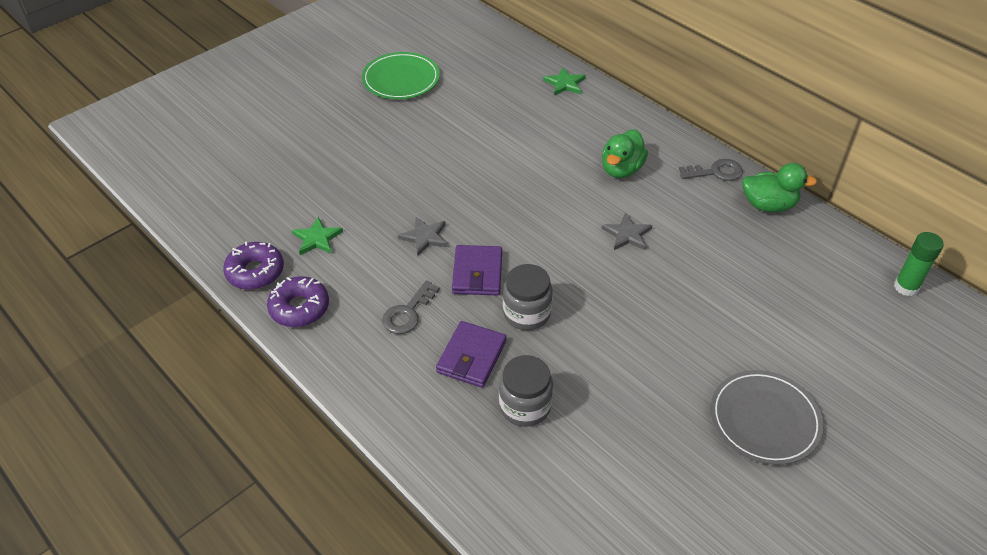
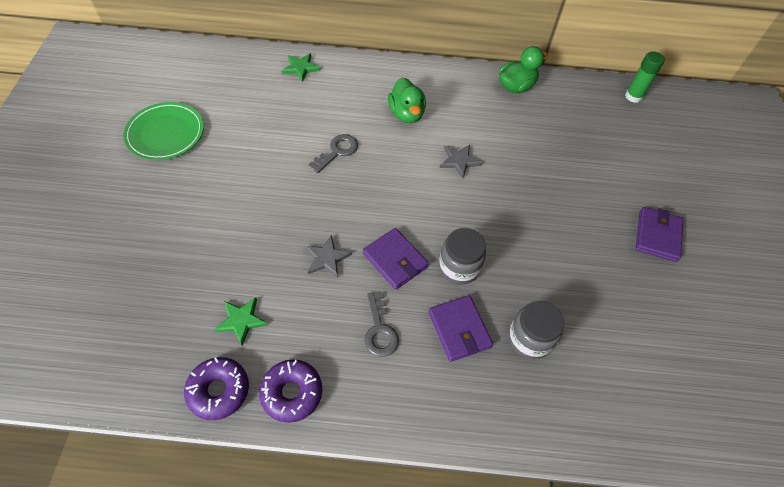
camera: 45 degrees left, 10 degrees up
grey key [679,159,743,181] -> grey key moved to [309,134,358,173]
grey plate [711,370,824,465] -> purple wallet [635,207,683,262]

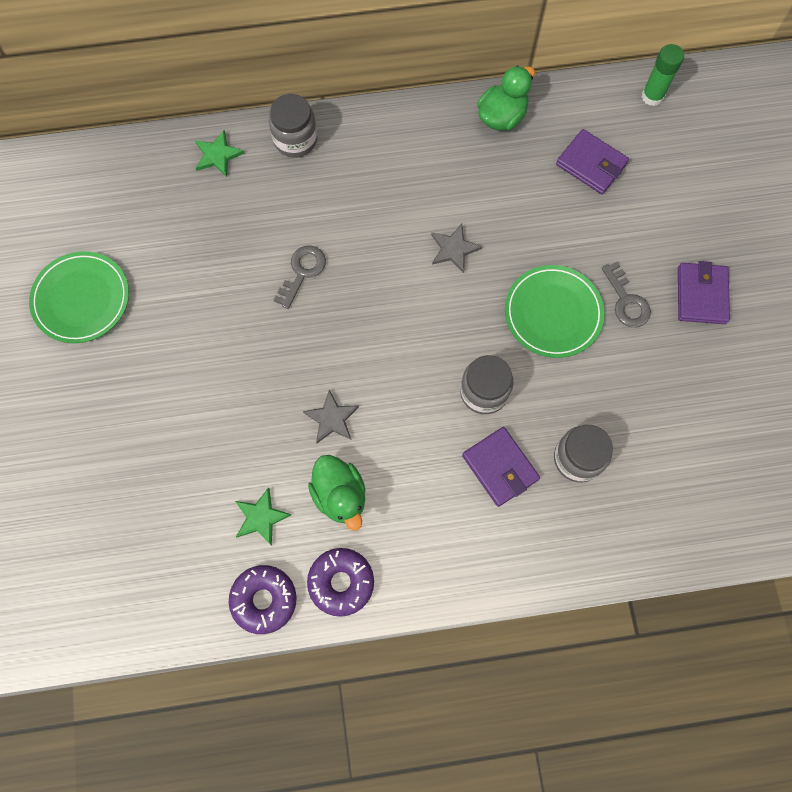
camera: 10 degrees left, 15 degrees up
purple wallet [363,228,429,290] -> purple wallet moved to [556,129,629,194]
grey key [364,292,399,357] -> grey key moved to [601,262,651,327]
green duck [388,77,426,123] -> green duck moved to [308,455,366,531]
none -> grey jar [269,94,317,158]
none -> green plate [505,265,605,358]

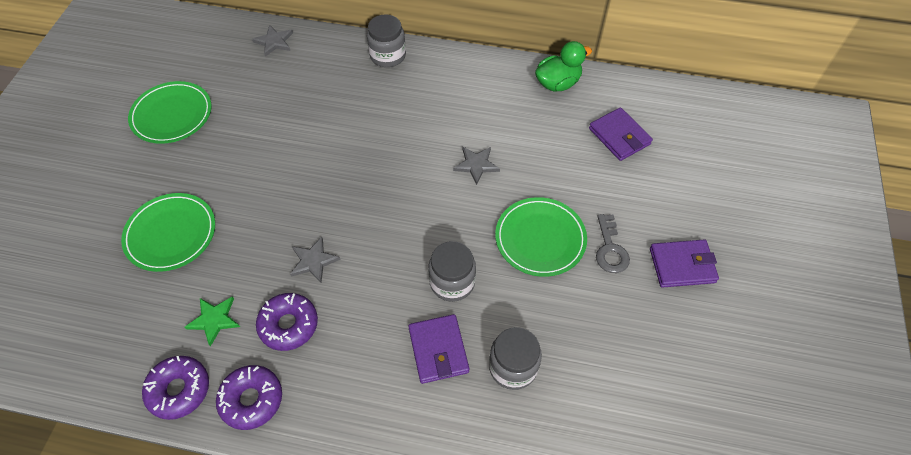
camera: 20 degrees right, 15 degrees down
green star [195,130,245,177] -> none
grey key [273,245,326,309] -> none
green duck [308,455,366,531] -> purple donut [256,293,318,351]
green glue stick [641,44,684,106] -> none
purple wallet [678,261,730,324] -> purple wallet turned 60 degrees clockwise [650,239,719,288]
none -> green plate [121,193,215,272]
none -> grey star [252,25,293,57]

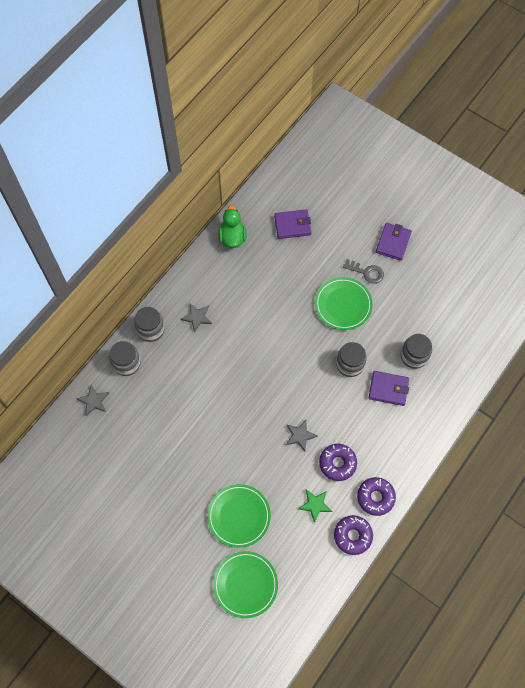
camera: 65 degrees left, 10 degrees up
green plate [128,81,212,144] -> green plate moved to [213,551,278,618]
grey star [453,147,500,185] -> grey star moved to [181,304,212,333]
none -> grey jar [109,341,141,376]

